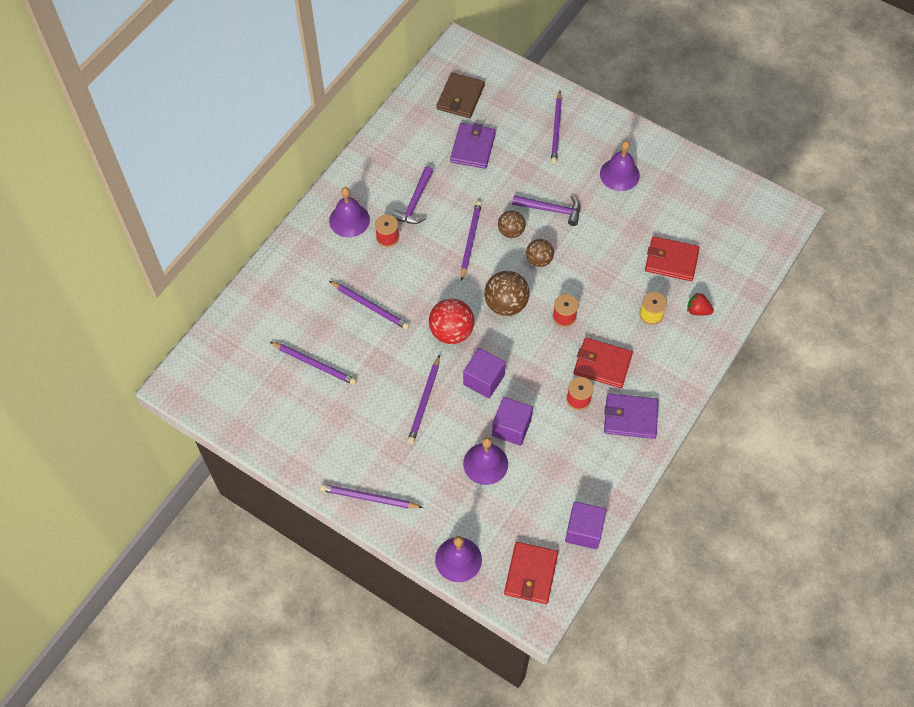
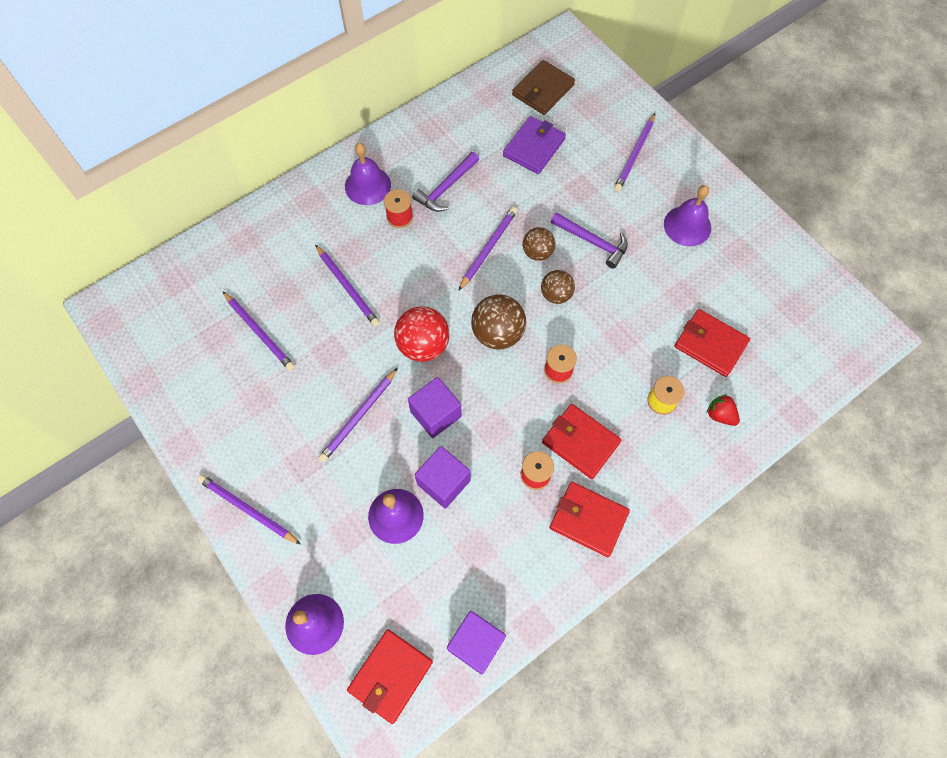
camera: 20 degrees right, 5 degrees up
purple wallet [604,393,658,439] -> red wallet [549,482,630,557]

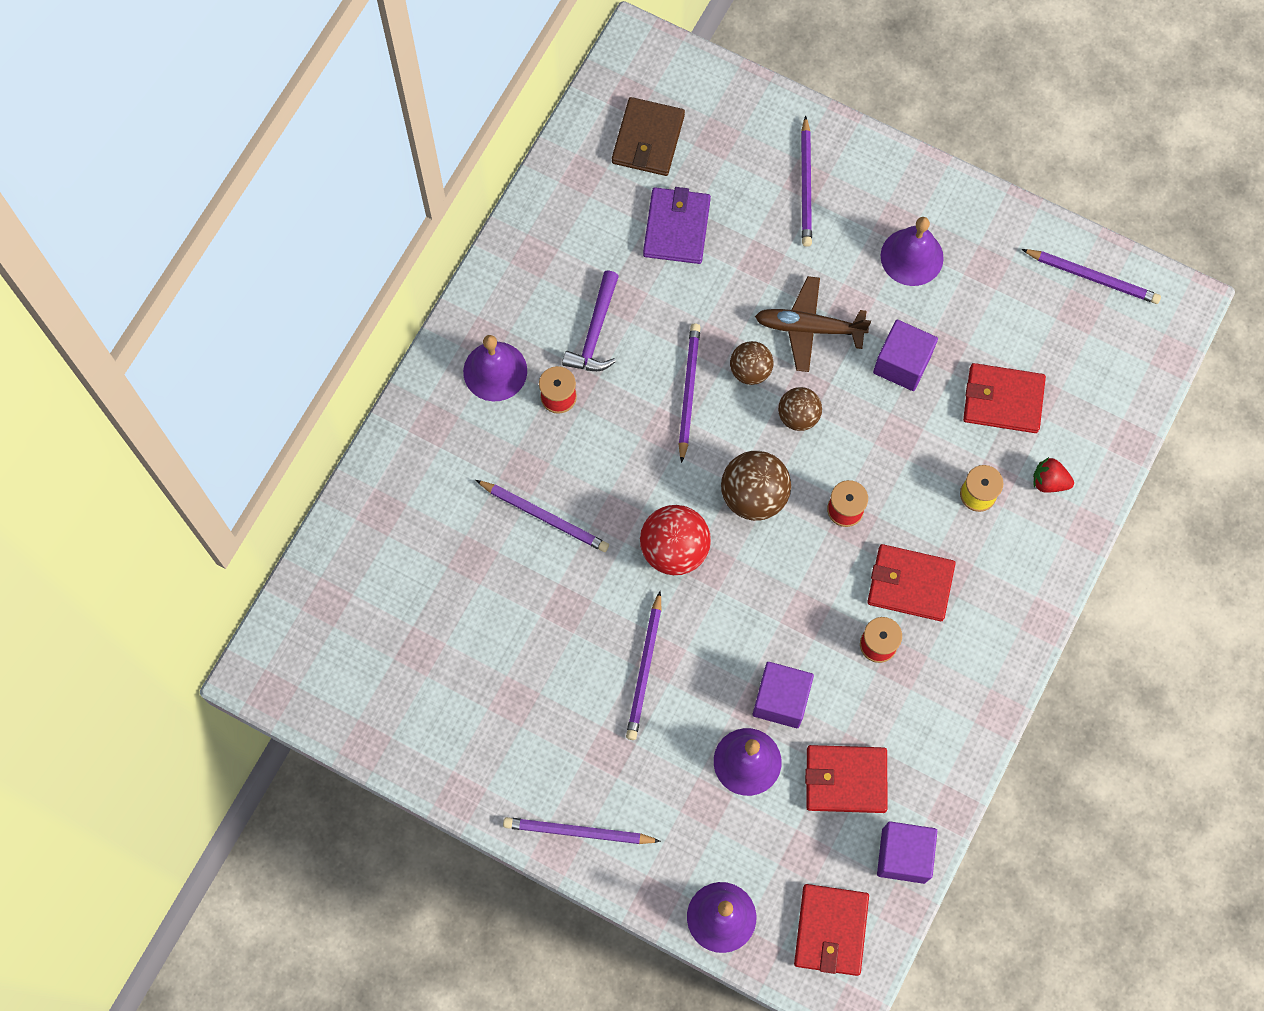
camera: 25 degrees left, 5 degrees up
purple pencil [223,292,295,371] -> purple pencil moved to [1021,249,1161,304]
purple cube [408,377,462,438] -> purple cube moved to [873,320,938,391]
red wallet [549,482,630,557] -> red wallet moved to [805,745,888,813]
purple hammer [551,212,628,269] -> brown plane [755,276,871,372]

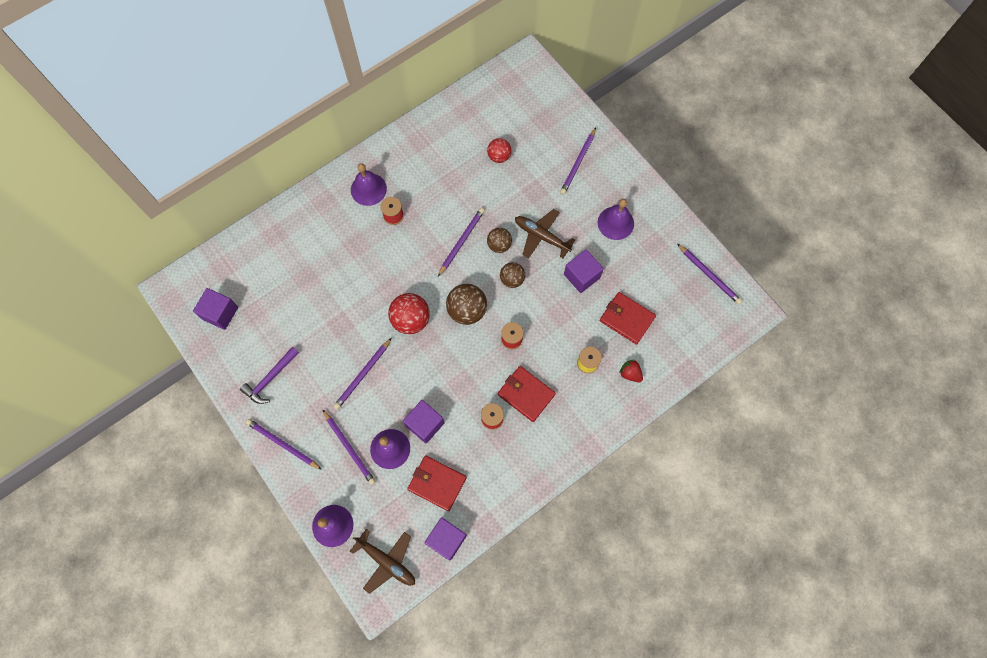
camera: 25 degrees right, 0 degrees up
purple pencil [476,480,609,552] -> purple pencil moved to [322,409,376,485]
purple hammer [562,271,619,371] -> purple hammer moved to [240,346,299,404]
brown wallet [612,97,685,176] -> none
purple wallet [643,187,711,264] -> red ball [487,138,512,163]
red wallet [794,884,869,976] -> brown plane [350,529,415,594]
none -> purple cube [193,288,238,330]

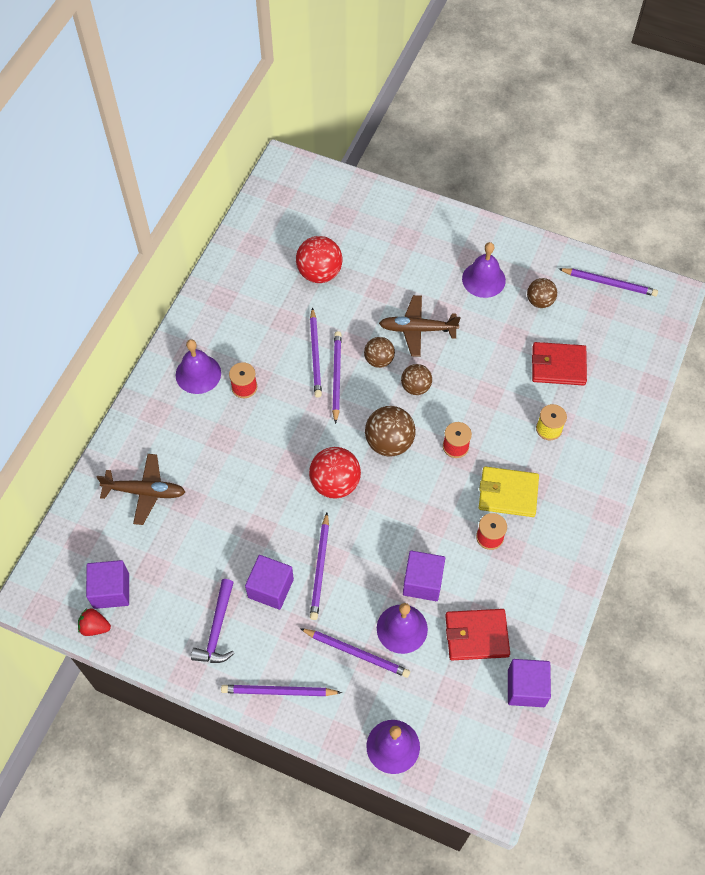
camera: 30 degrees left, 10 degrees down
brown plane [350,529,415,594] -> brown plane moved to [97,454,185,525]
red ball [487,138,512,163] -> red ball [296,236,342,283], size x1.57
red wallet [498,366,556,422] -> yellow wallet [479,466,539,517]
purple pencil [560,128,596,195] -> purple pencil moved to [310,307,322,397]
purple cube [564,250,604,293] -> purple cube moved to [245,555,294,610]
red strawberry [619,360,643,382] -> red strawberry moved to [78,608,111,636]
none -> brown ball [527,278,557,308]

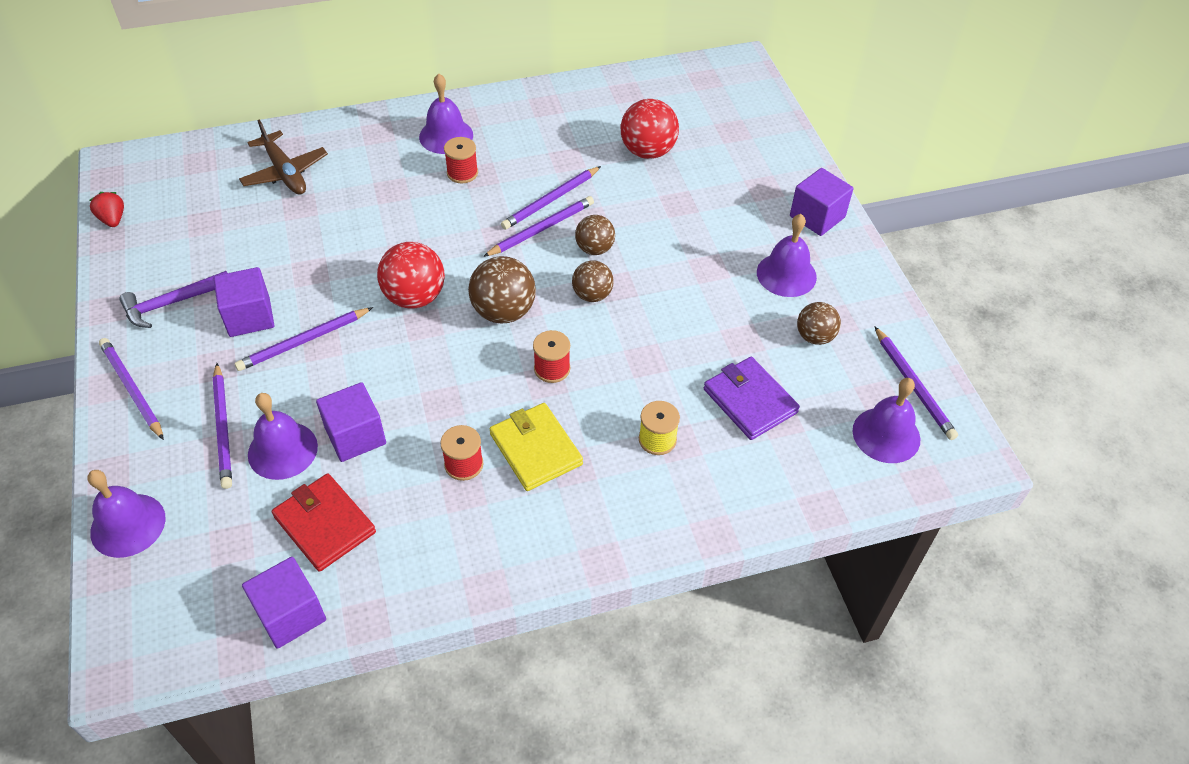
camera: 50 degrees right, 10 degrees down
purple cube [86,560,129,609] -> purple cube moved to [790,168,854,236]
brown plane [379,295,461,357] -> none
red wallet [532,342,587,386] -> purple wallet [704,357,800,440]
none -> purple bell [853,378,920,463]

